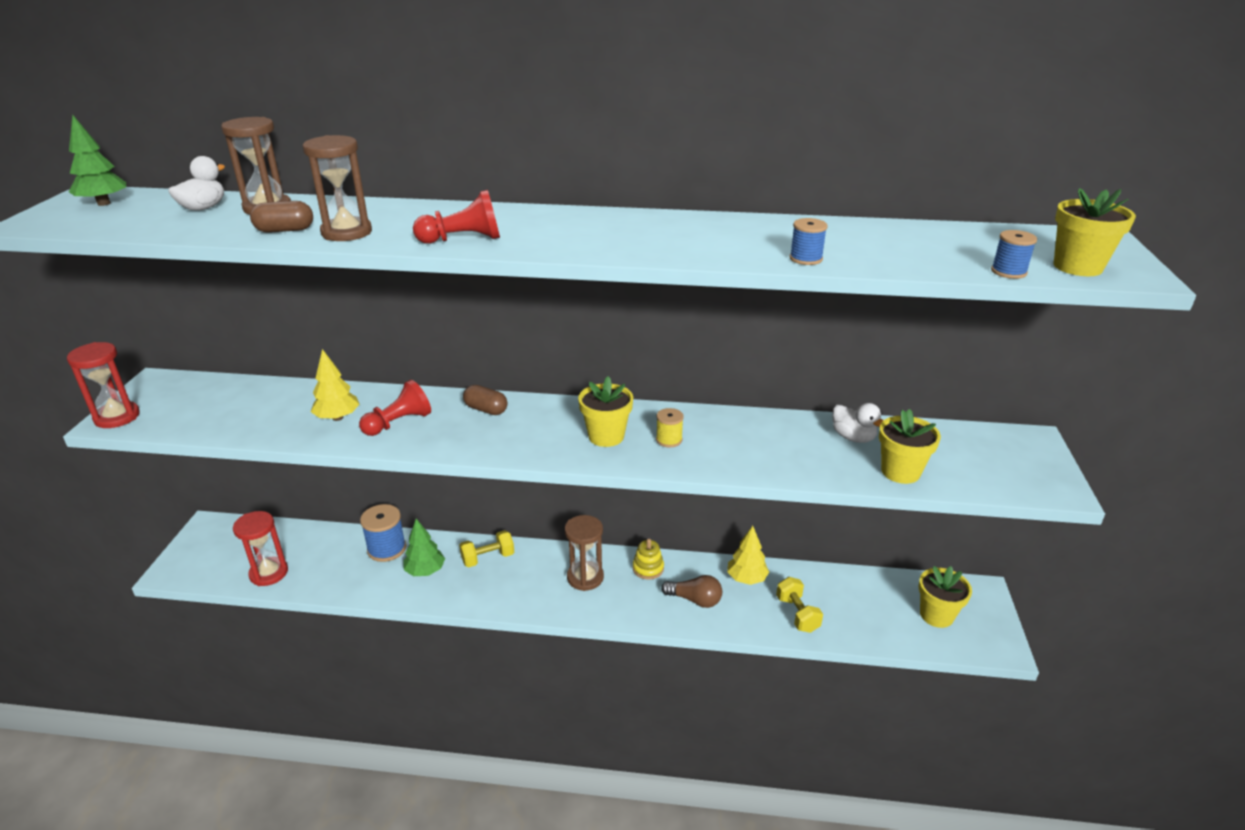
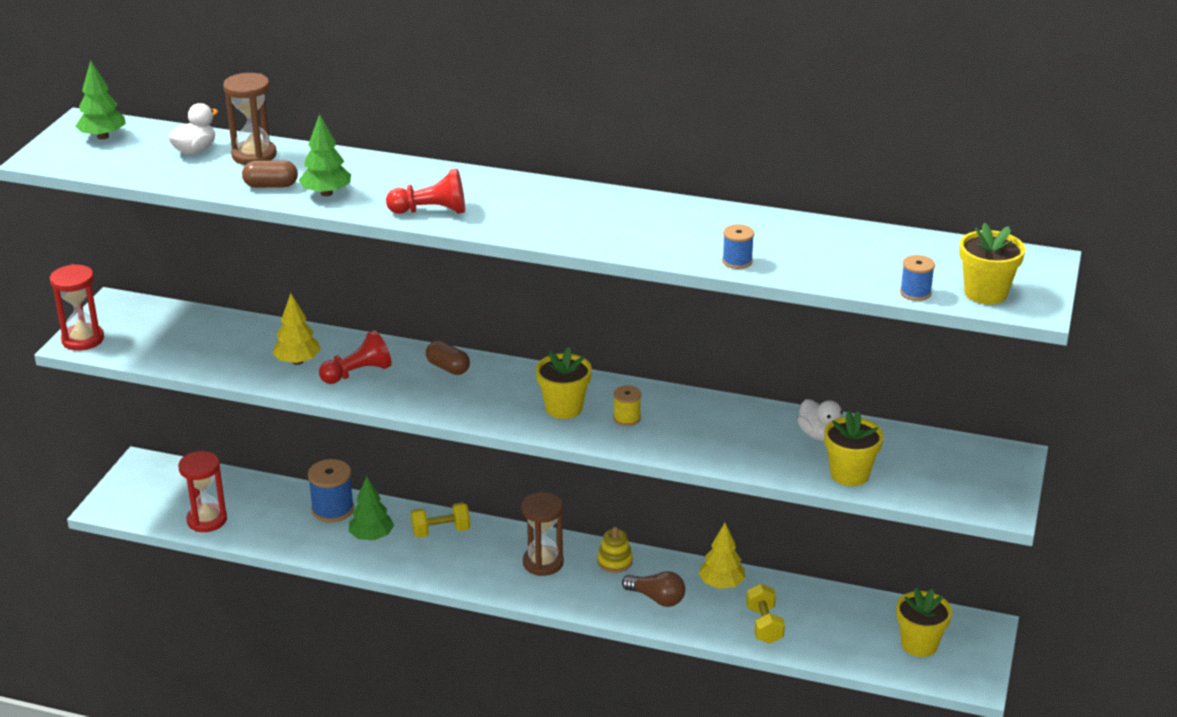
camera: 10 degrees right, 0 degrees up
brown hourglass [303,135,372,241] -> green tree [299,114,351,196]

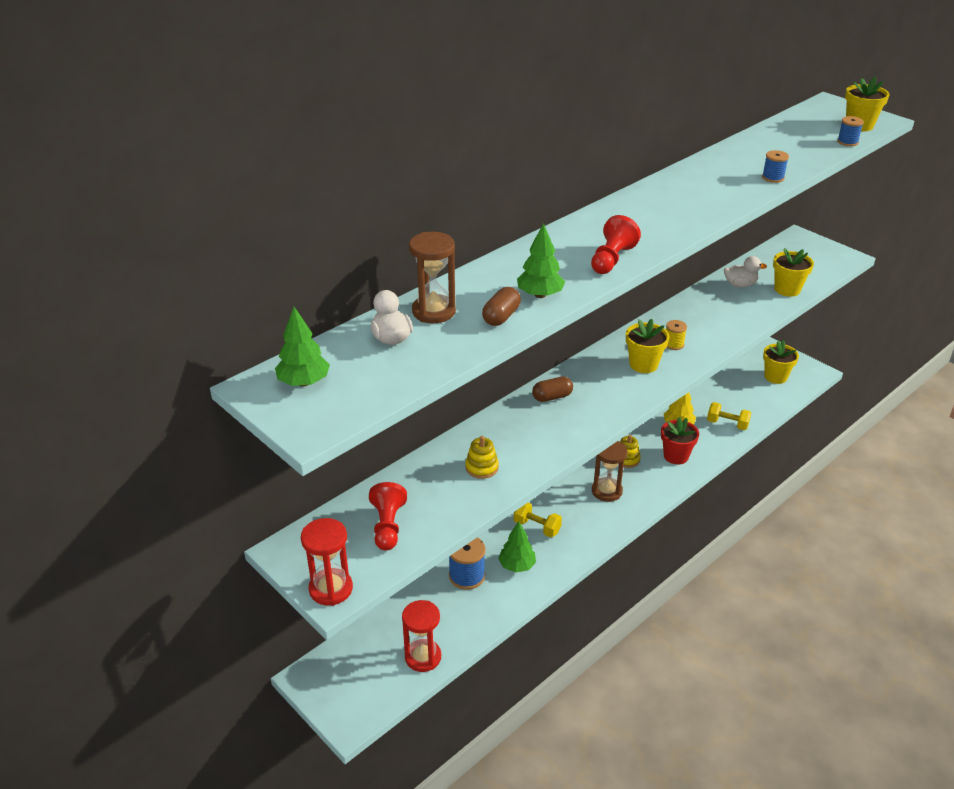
camera: 60 degrees left, 5 degrees up
yellow tree [272,293,321,365] -> yellow stacking toy [465,436,499,479]
red pawn [319,330,392,384] -> red pawn moved to [369,482,407,550]
yellow dumbbell [411,502,470,538] -> yellow dumbbell turned 75 degrees counterclockwise [514,502,562,538]
brown light bulb [622,571,685,607] -> red flower pot [661,417,699,465]

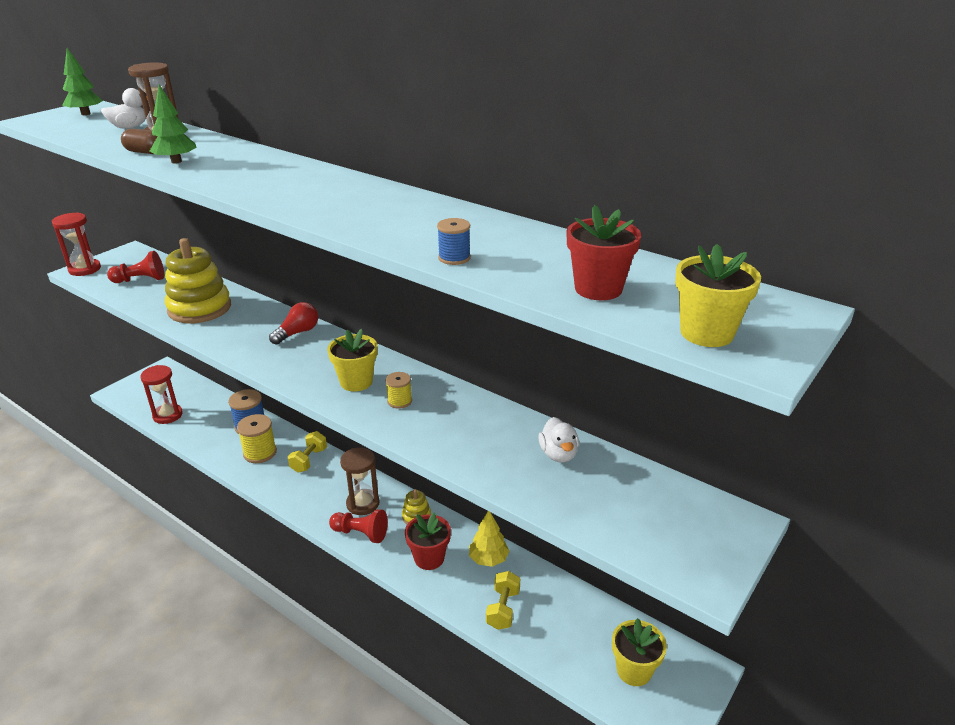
camera: 80 degrees right, 5 degrees down
yellow stacking toy [465,436,499,479] -> yellow stacking toy [165,238,231,323], size x2.15
green tree [498,521,536,573] -> yellow spool [237,414,277,463]
brown capsule [532,376,573,402] -> red light bulb [269,302,318,345]
red pawn [591,215,641,274] -> red pawn moved to [329,509,388,543]
yellow flower pot [773,248,814,297] -> none
blue spool [837,116,864,146] -> none
none -> red flower pot [567,205,641,300]

